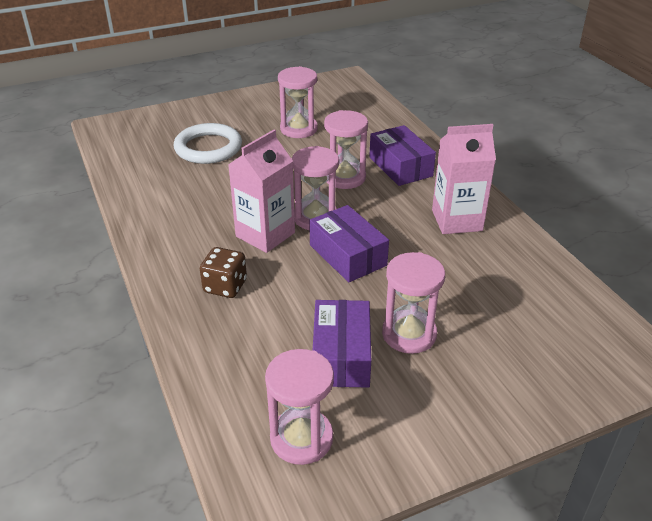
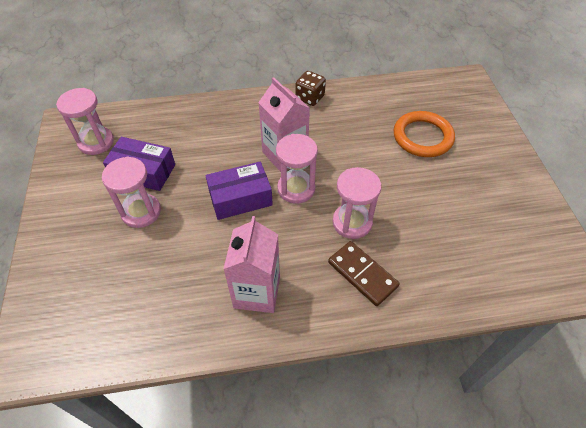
camera: 105 degrees right, 15 degrees up
white ring [174,123,242,164] -> orange ring [393,111,455,157]
brown dice [200,247,247,298] -> brown dice moved to [296,71,326,106]
pink hourglass [278,66,318,138] -> none
purple box [369,125,436,186] -> brown domino [328,241,400,306]

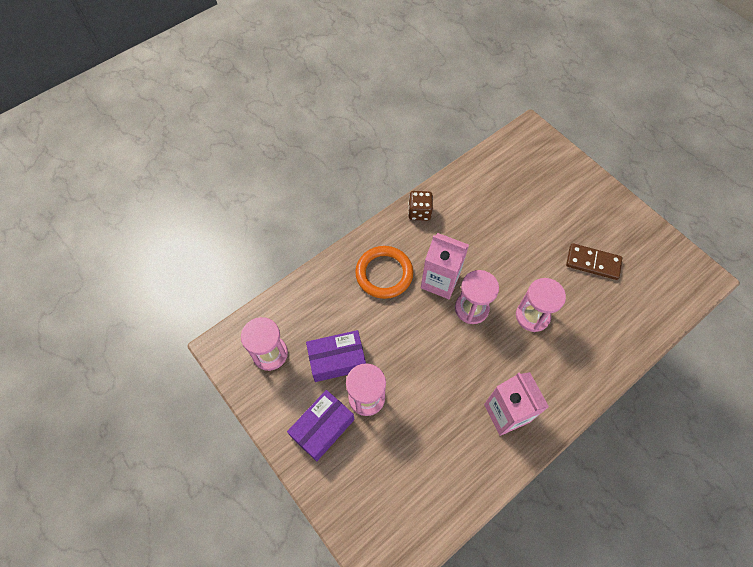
camera: 30 degrees left, 10 degrees up
purple box [205,161,273,220] -> purple box moved to [287,390,354,462]
brown domino [328,241,400,306] -> brown domino moved to [566,243,622,280]
orange ring [393,111,455,157] -> orange ring moved to [355,246,413,299]

